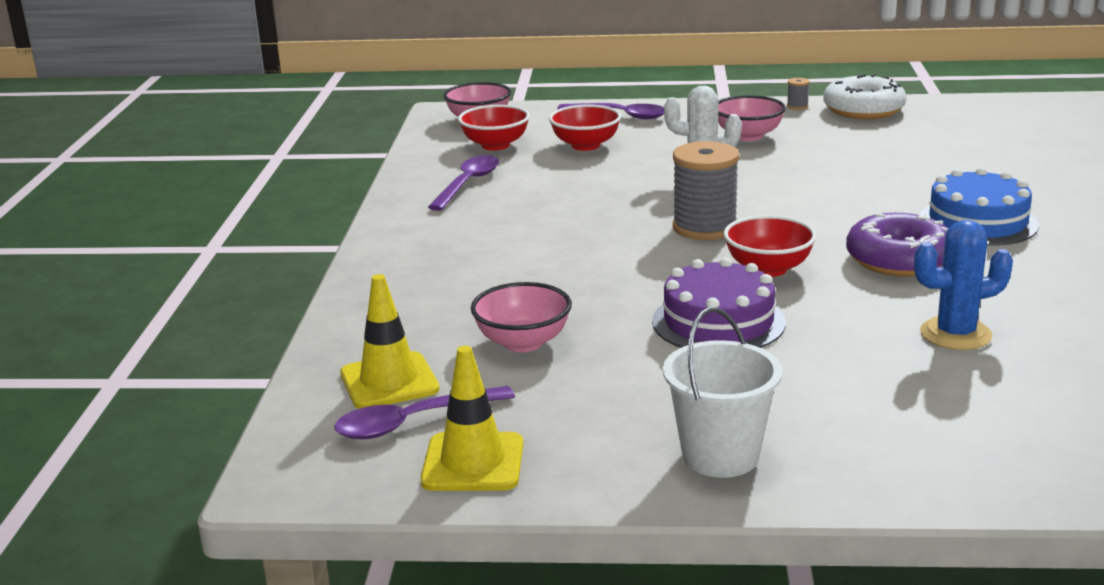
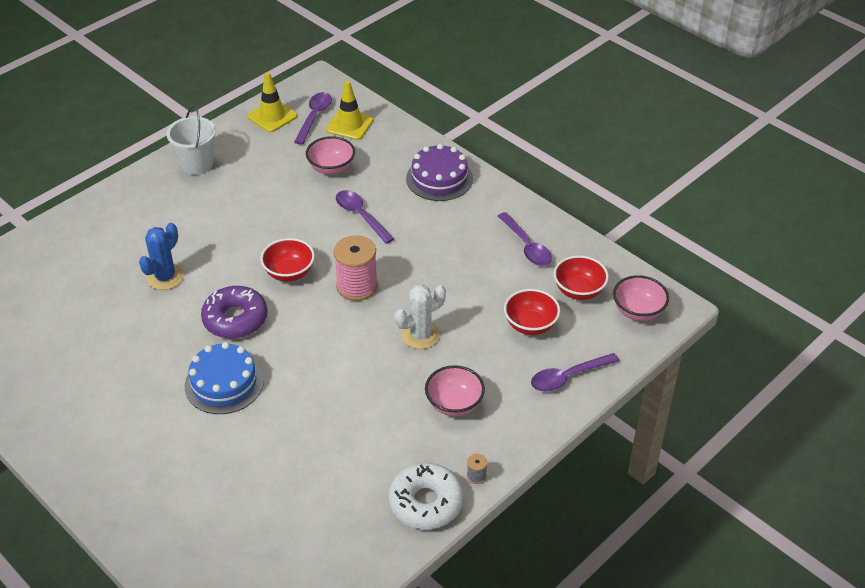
camera: 130 degrees right, 20 degrees up
purple cake [652,257,786,348] -> purple cake moved to [406,144,473,201]
grey spool [673,141,739,240] -> pink spool [334,235,378,301]
none -> purple spoon [336,190,394,244]

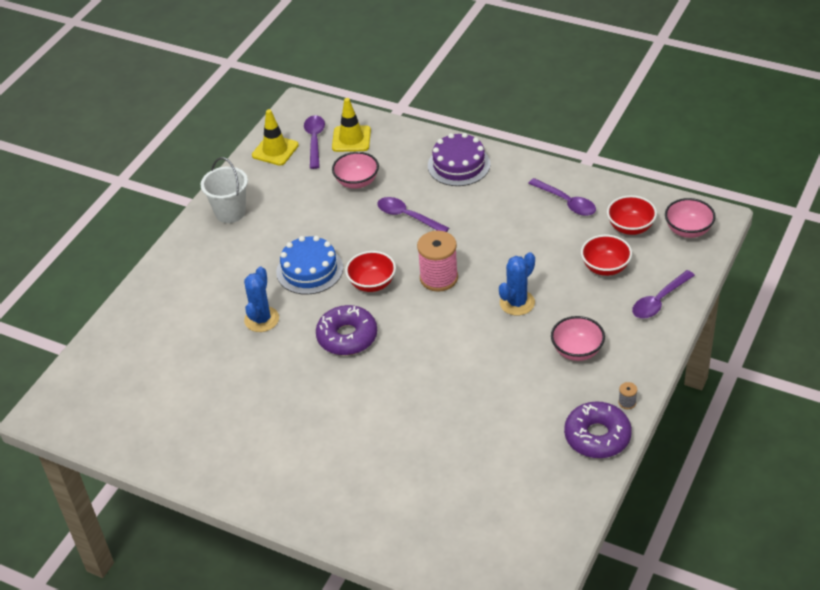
camera: 15 degrees left, 0 degrees up
blue cake [185,342,264,414] -> blue cake moved to [276,236,343,295]
white donut [389,463,463,529] -> purple donut [564,401,632,458]
white cactus [395,284,446,349] -> blue cactus [499,252,535,315]

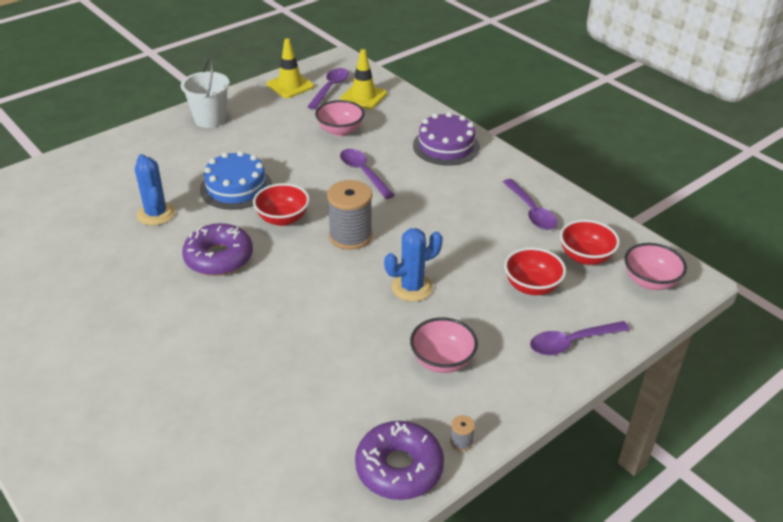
camera: 20 degrees right, 5 degrees down
blue cactus [244,267,279,332] -> blue cactus turned 60 degrees counterclockwise [135,154,176,225]
pink spool [417,231,458,292] -> grey spool [327,180,373,250]

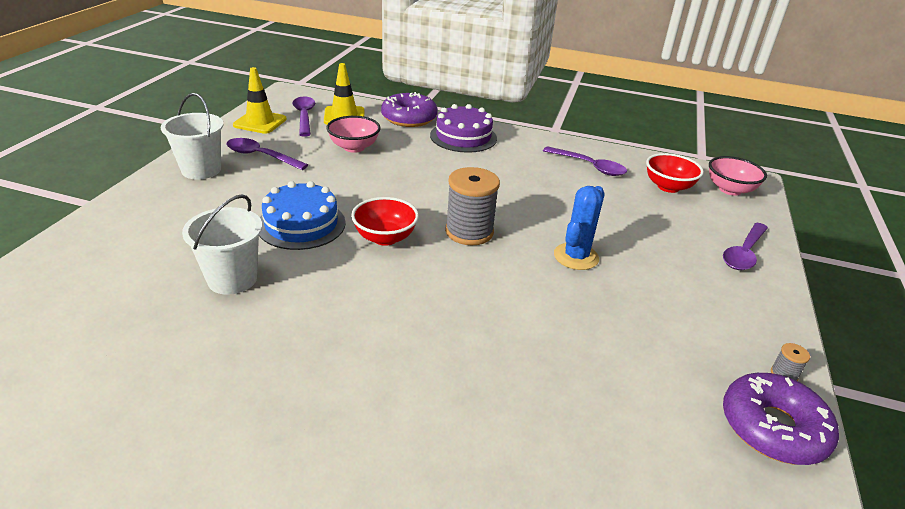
camera: 35 degrees left, 5 degrees down
blue cactus [135,154,176,225] -> white bucket [182,194,262,295]
purple donut [182,223,253,276] -> purple donut moved to [381,92,438,127]
purple spoon [340,149,395,199] -> purple spoon moved to [227,138,308,170]
pink bowl [410,318,478,373] -> none
red bowl [504,247,566,295] -> none

